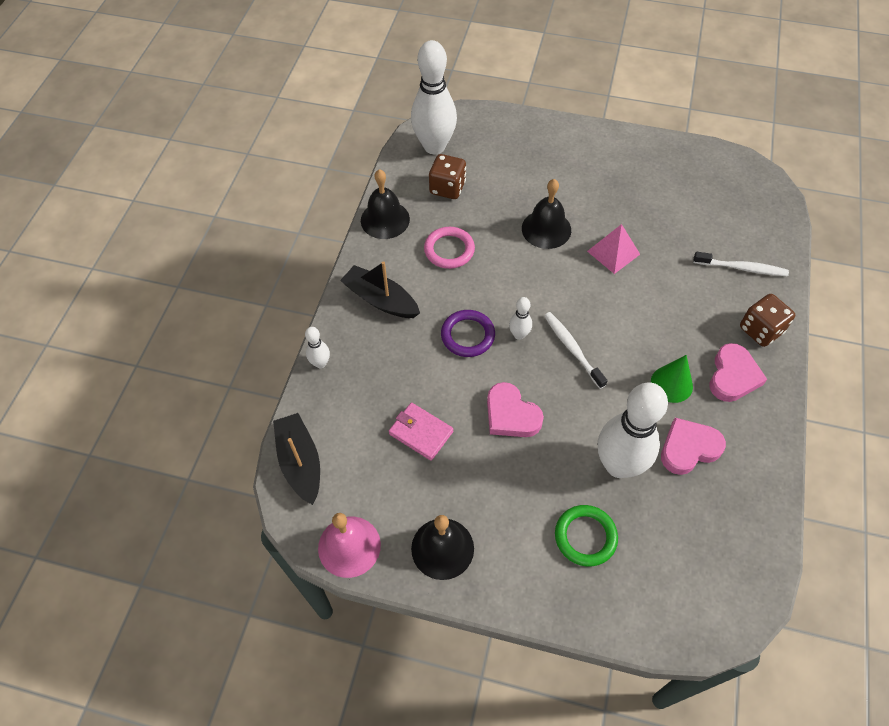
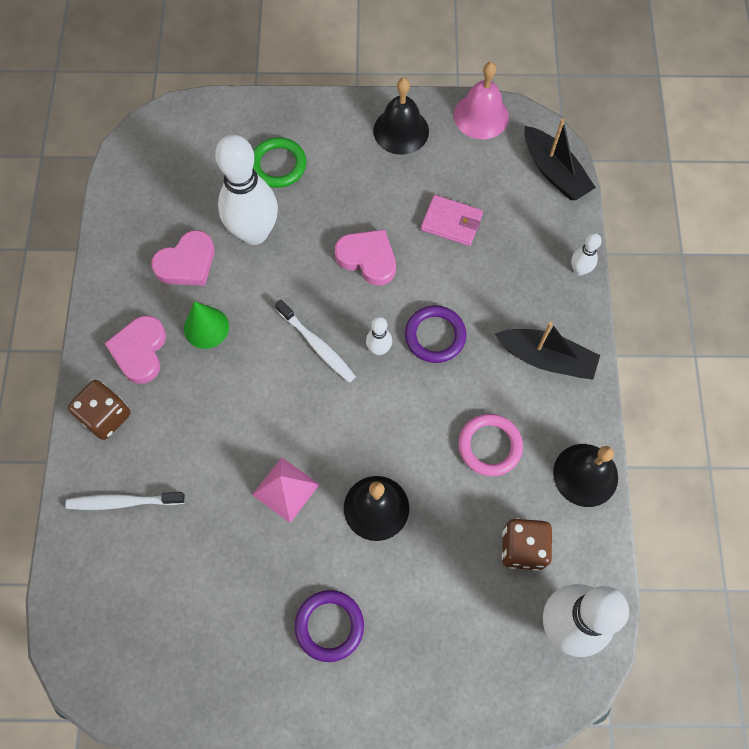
camera: 165 degrees right, 10 degrees up
none -> purple ring [295,590,364,662]

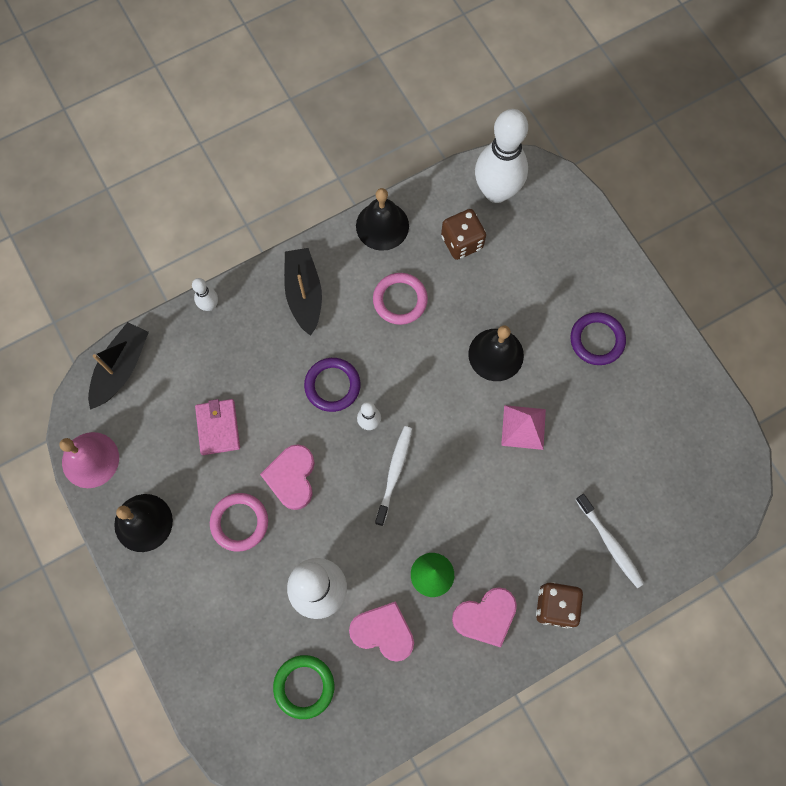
camera: 120 degrees left, 5 degrees up
green ring [253,137,306,188] -> green ring moved to [273,655,334,719]
none -> pink ring [210,493,268,552]

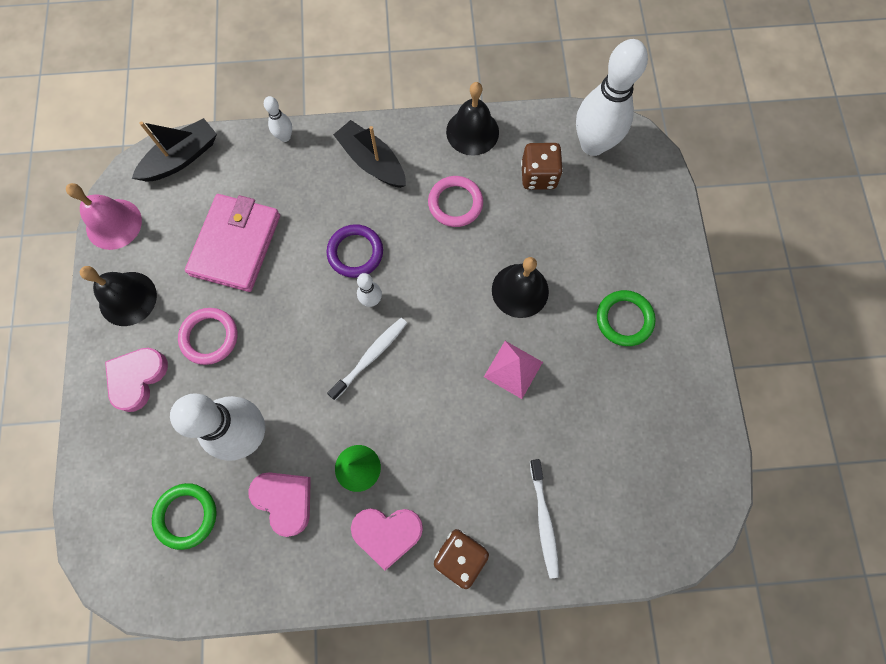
camera: 25 degrees right, 0 degrees up
pink wallet [195,399,240,455] -> pink wallet [185,194,280,292], size x1.73
pink heart [260,444,315,510] -> pink heart moved to [105,348,168,412]
black boat [284,248,322,336] -> black boat turned 60 degrees counterclockwise [333,120,406,188]
purple ring [570,312,626,365] -> green ring [597,290,656,346]

